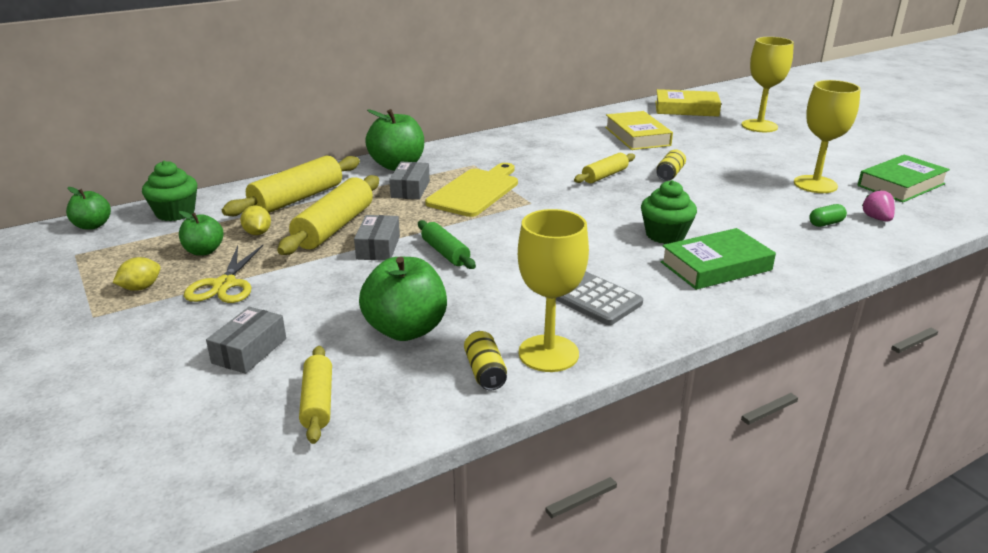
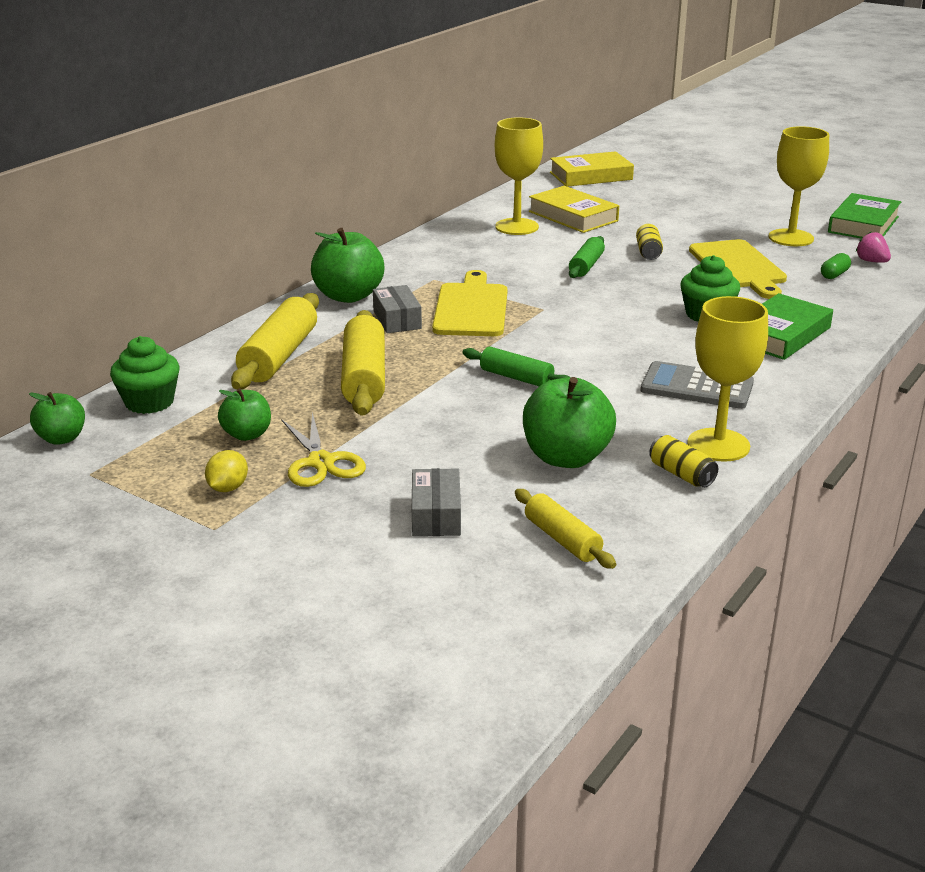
camera: 25 degrees left, 0 degrees up
yellow lemon [240,205,271,235] -> none
grey box [354,215,400,261] -> none
yellow rolling pin [574,153,635,183] -> green rolling pin [569,236,605,278]
yellow goblet [742,37,794,132] -> yellow goblet moved to [495,117,543,235]
none -> yellow cutting board [689,239,787,299]

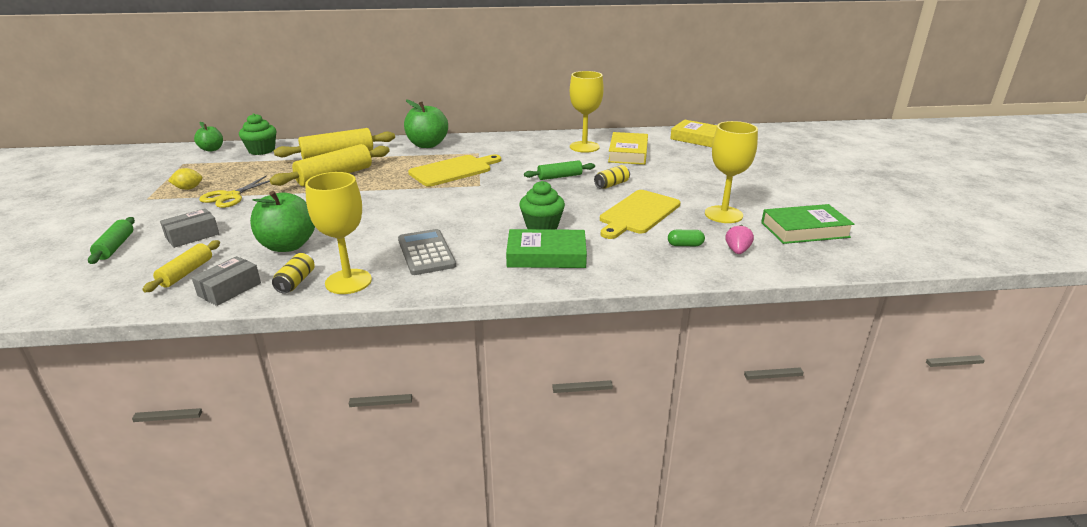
camera: 50 degrees right, 0 degrees up
green apple [218,388,271,441] -> none
grey box [373,285,422,333] -> grey box moved to [192,256,261,306]
green rolling pin [463,347,569,386] -> green rolling pin moved to [88,217,135,264]

